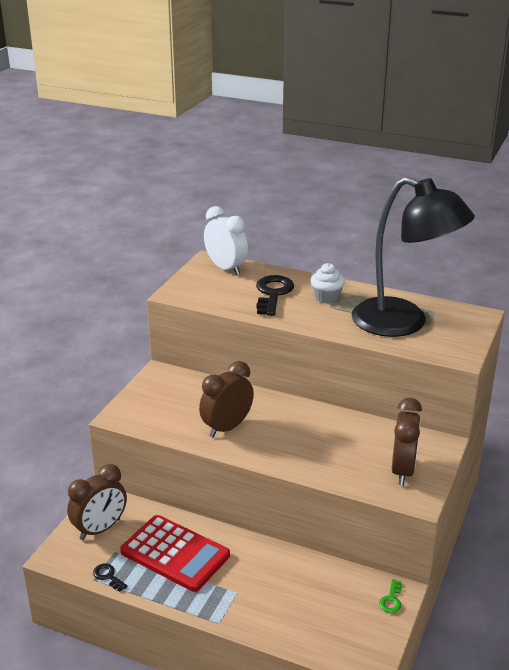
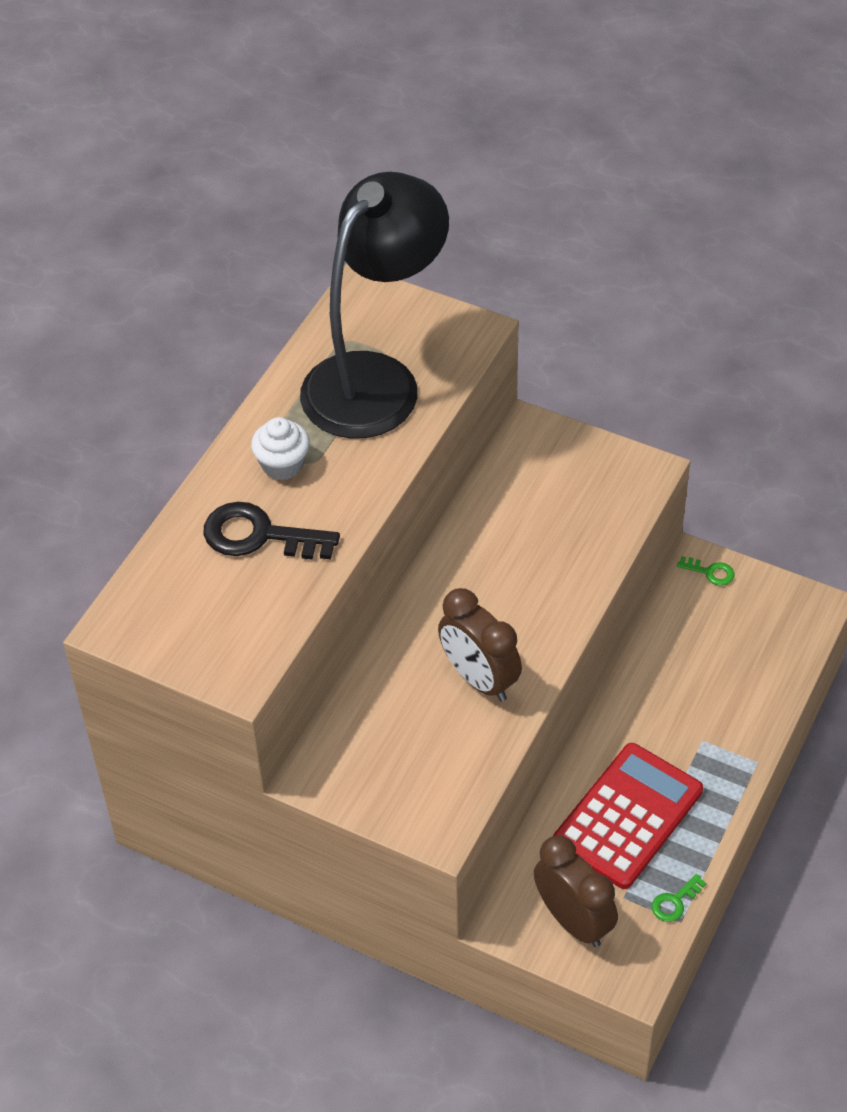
camera: 85 degrees left, 20 degrees up
black key [93,563,128,592] -> green key [652,874,706,922]
white clock [204,206,248,275] -> none
brown clock [392,398,422,485] -> none

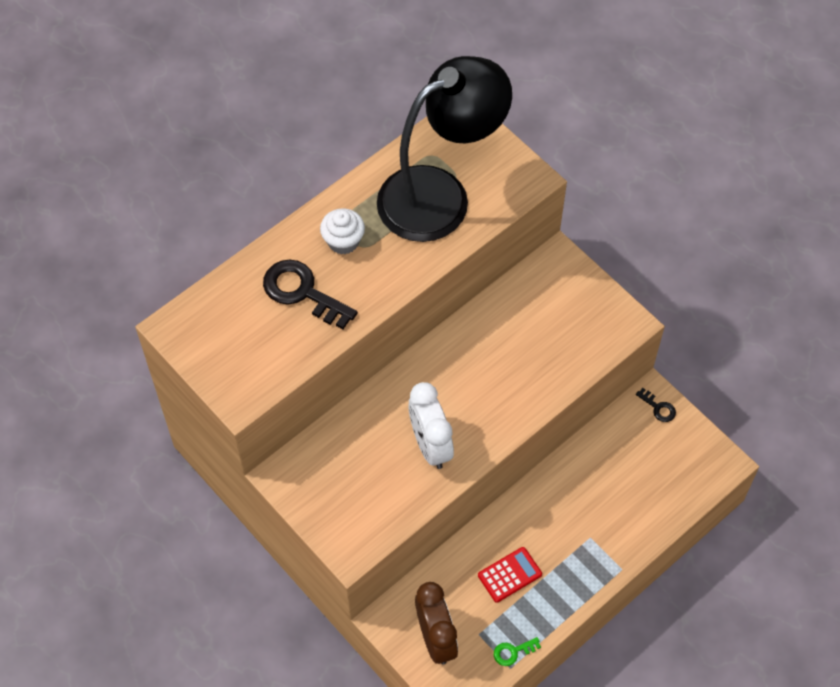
camera: 20 degrees right, 10 degrees up
brown clock [438,588,522,702] -> white clock [408,382,454,469]
red calculator [553,743,703,889] -> red calculator [478,547,542,603], size x0.51
green key [677,556,735,586] -> black key [636,388,676,422]

